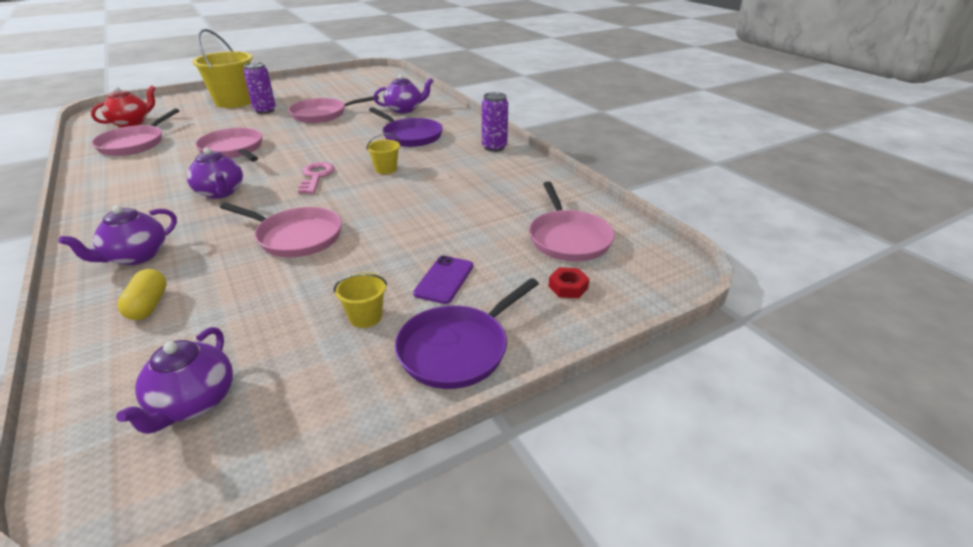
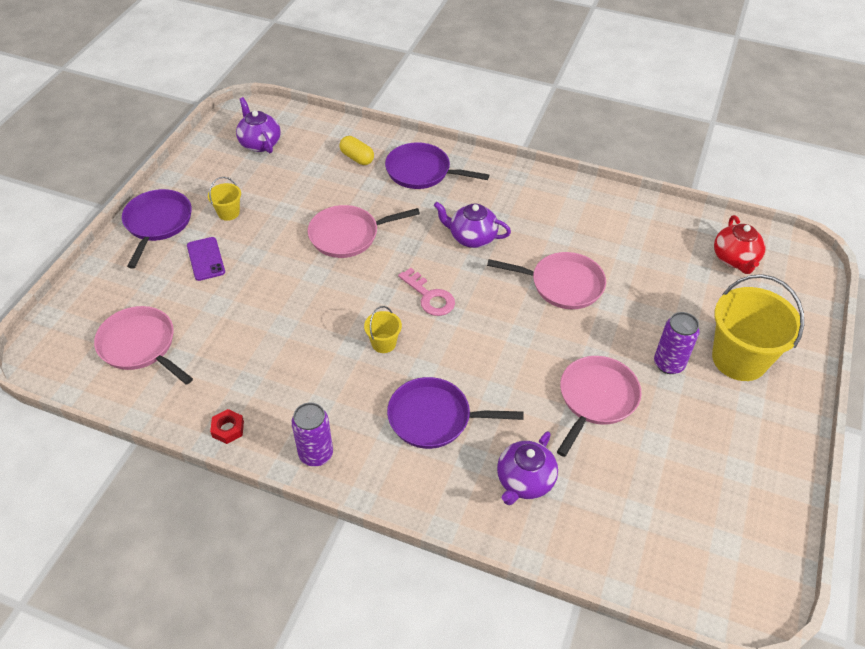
camera: 140 degrees right, 15 degrees up
purple teapot [59,205,177,265] -> purple pan [385,142,489,189]
pink pan [92,108,180,156] -> none
red nut [549,267,589,298] -> red nut moved to [210,409,244,444]

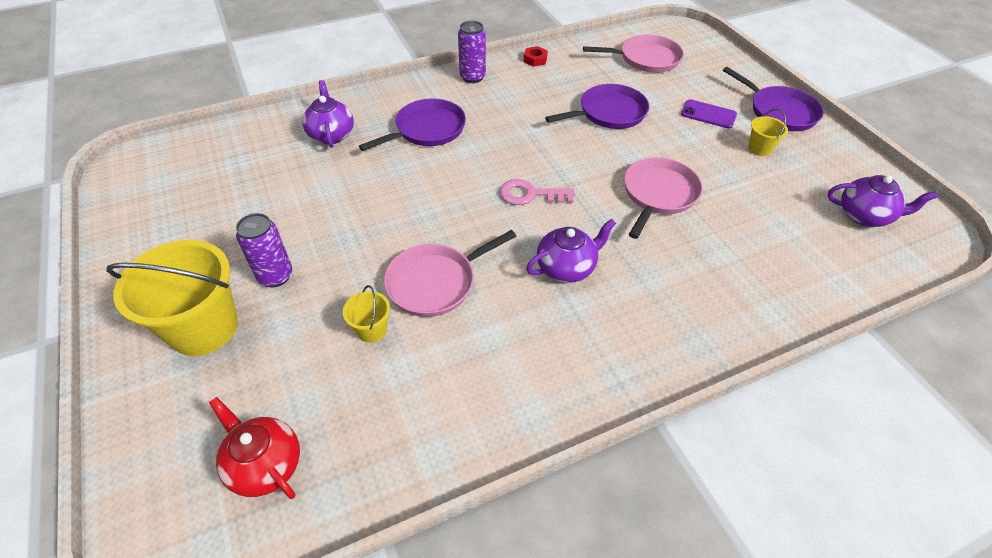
camera: 135 degrees right, 0 degrees up
yellow capsule [340,136,374,165] -> none
yellow bucket [364,306,402,353] -> yellow bucket moved to [343,285,390,343]
purple pan [385,142,489,189] -> purple pan moved to [545,84,649,129]
pink pan [557,356,641,457] -> none

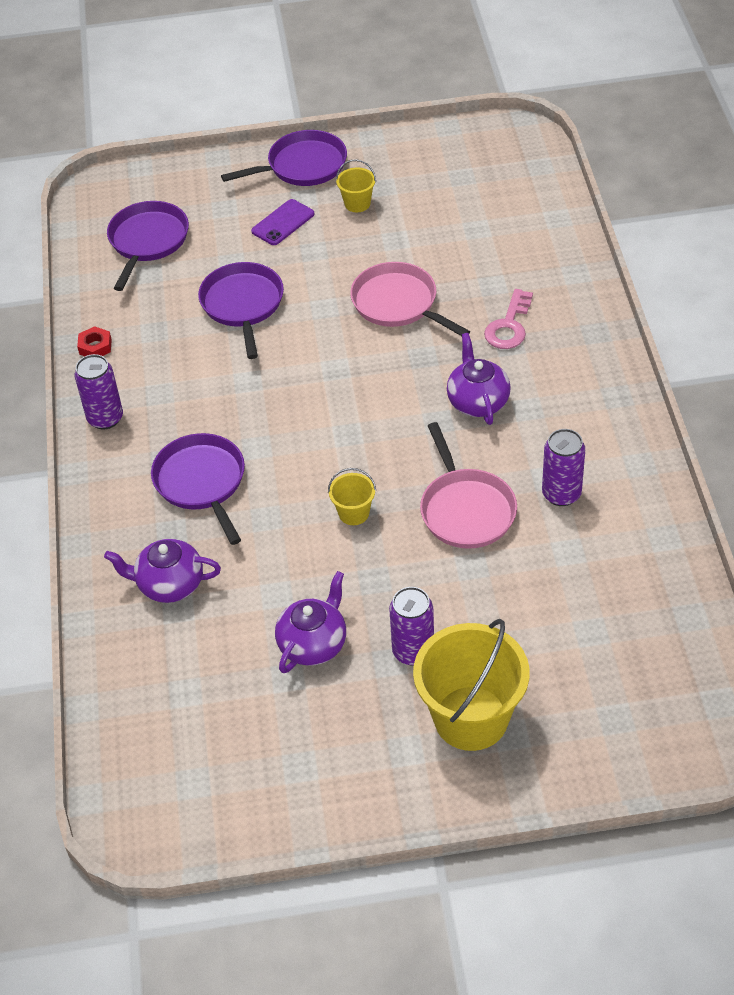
camera: 70 degrees left, 0 degrees up
red teapot [209,397,300,499] -> none
yellow bucket [343,285,390,343] -> yellow bucket moved to [328,468,376,525]
pink key [500,179,575,205] -> pink key moved to [484,289,533,349]
pink pan [583,34,684,73] -> purple pan [107,201,189,291]
purple teapot [828,175,938,227] -> purple teapot moved to [275,571,346,673]
none -> purple can [542,429,585,506]

